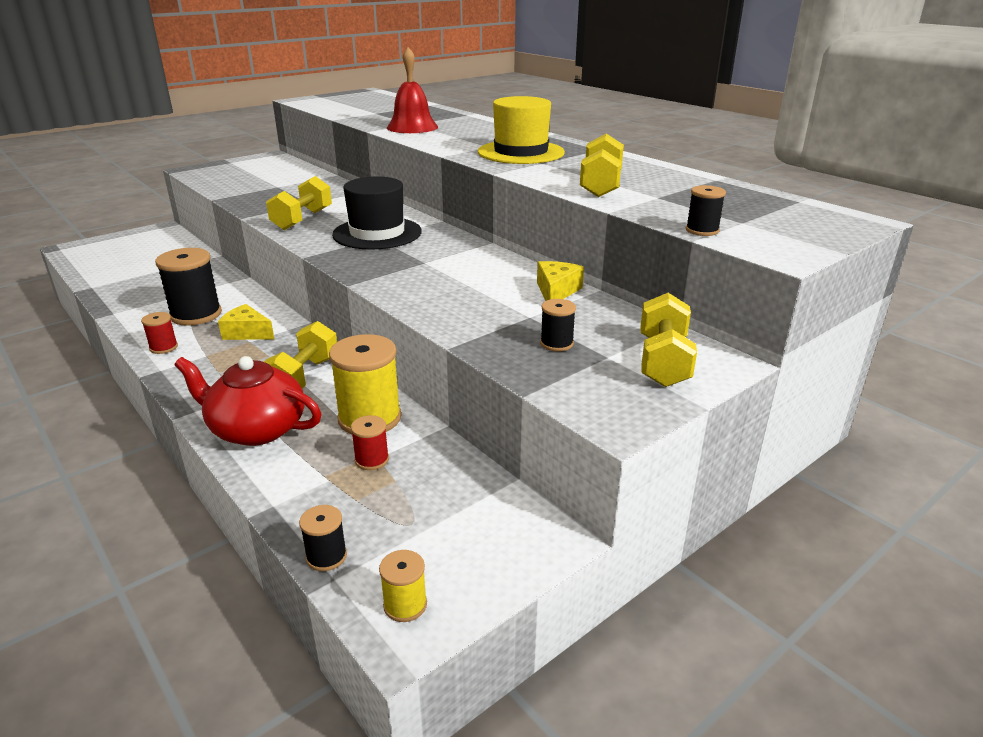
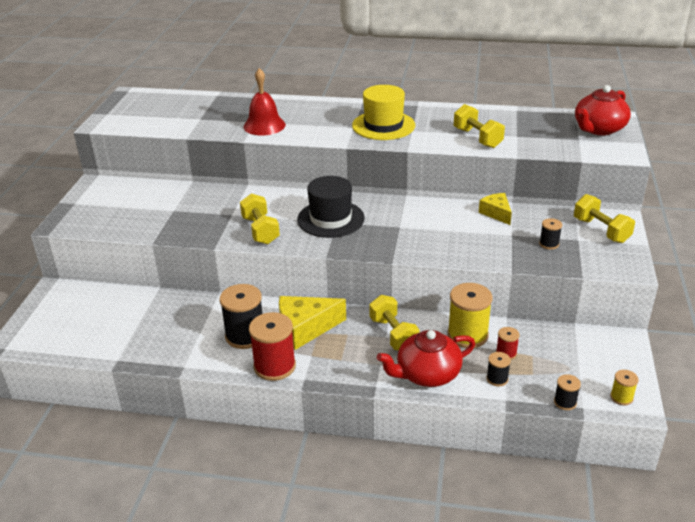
camera: 40 degrees left, 5 degrees up
red spool [141,312,178,354] -> red spool [249,312,296,381], size x2.01
yellow cheese [218,304,274,340] -> yellow cheese [279,296,346,350], size x1.67
black spool [686,185,726,236] -> black spool moved to [486,352,511,386]
none -> red teapot [575,85,631,135]

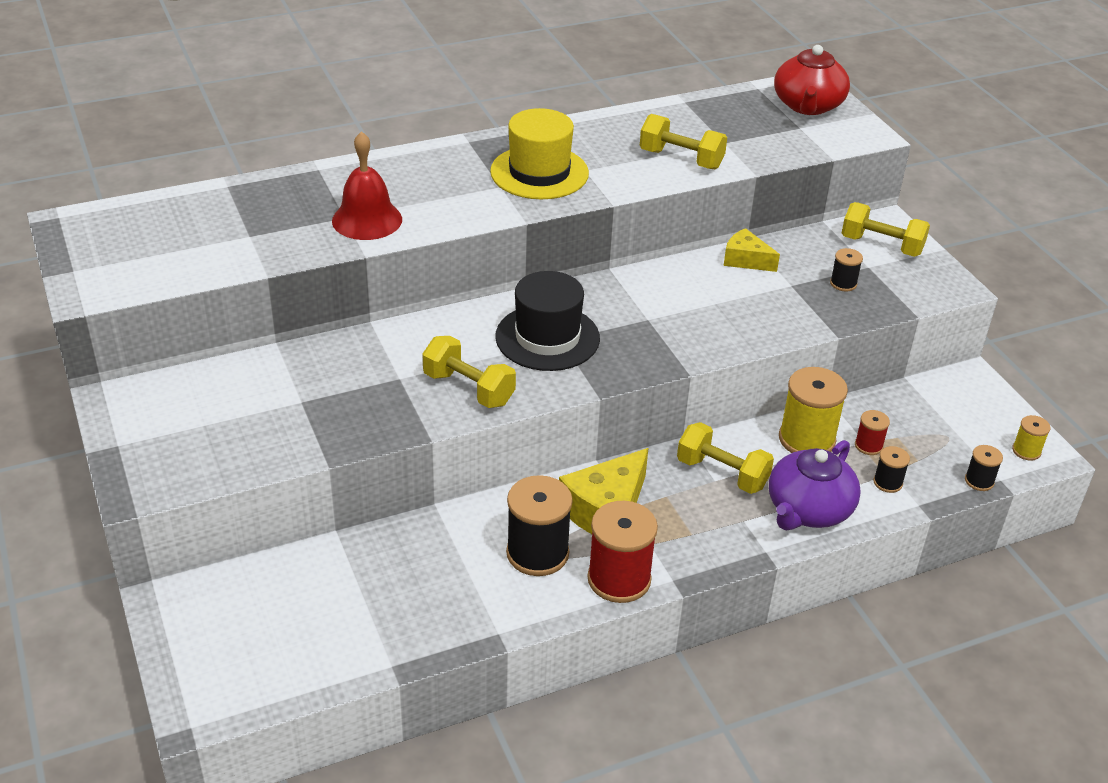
camera: 35 degrees left, 5 degrees up
red teapot [377,330,475,387] -> purple teapot [769,440,861,530]

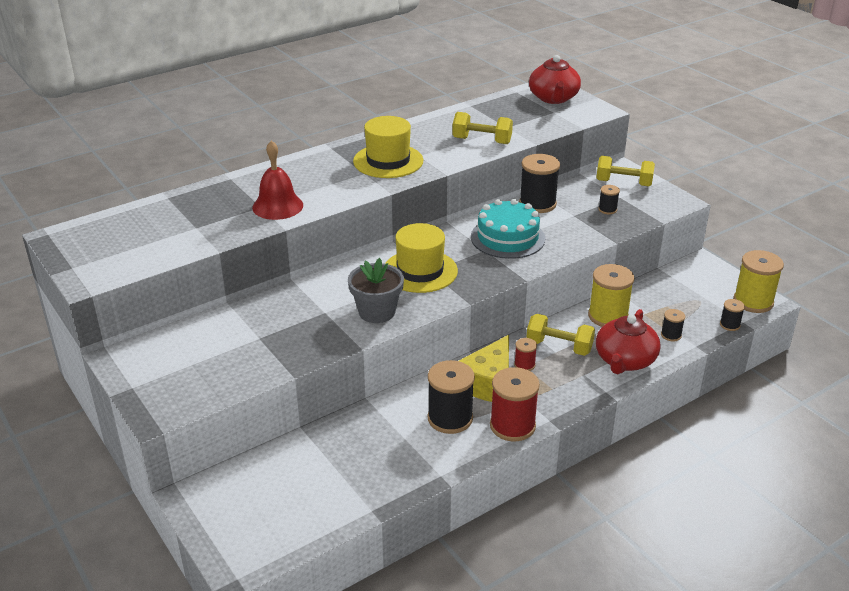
camera: 10 degrees left, 5 degrees down
yellow dumbbell [422,336,516,408] -> grey flower pot [348,258,404,323]
black hat [495,271,600,371] -> yellow hat [385,223,458,293]
yellow cheese [723,228,780,272] -> black spool [519,154,560,213]
purple teapot [769,440,861,530] -> red teapot [596,309,661,374]
red spool [855,410,890,455] -> red spool moved to [514,338,537,371]
yellow spool [1012,415,1051,461] -> yellow spool [733,250,784,313], size x2.01
none -> turquoise cake [471,199,545,259]

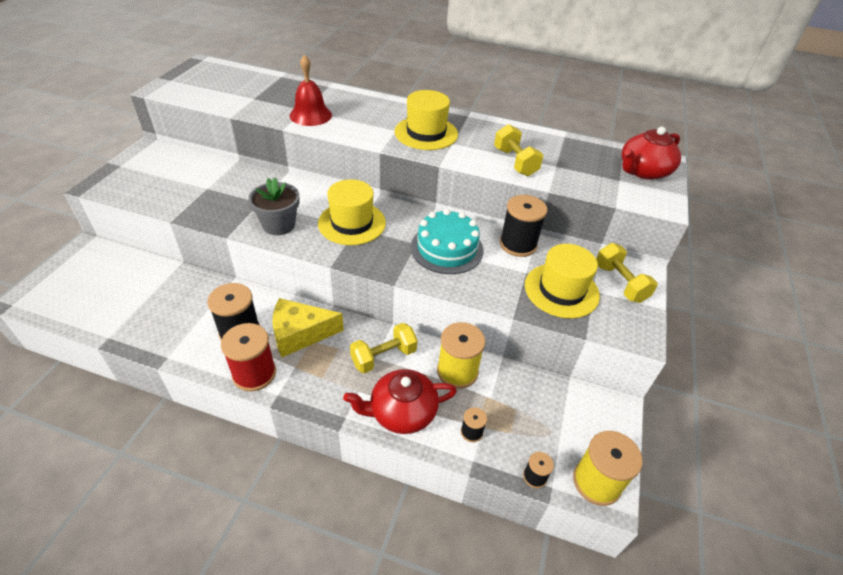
camera: 50 degrees right, 10 degrees up
red spool [514,338,537,371] -> none
yellow dumbbell [526,314,595,356] -> yellow dumbbell turned 75 degrees clockwise [350,323,418,373]
black spool [598,185,620,214] -> yellow hat [525,244,600,318]

